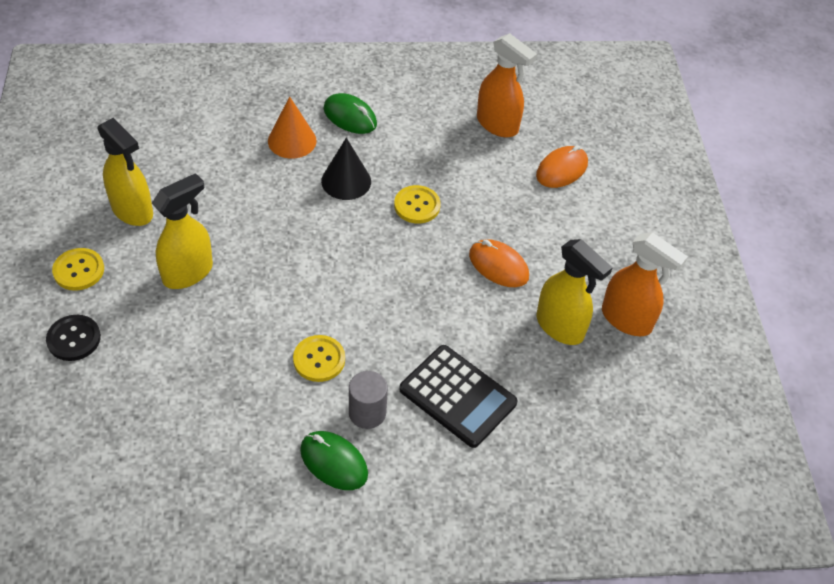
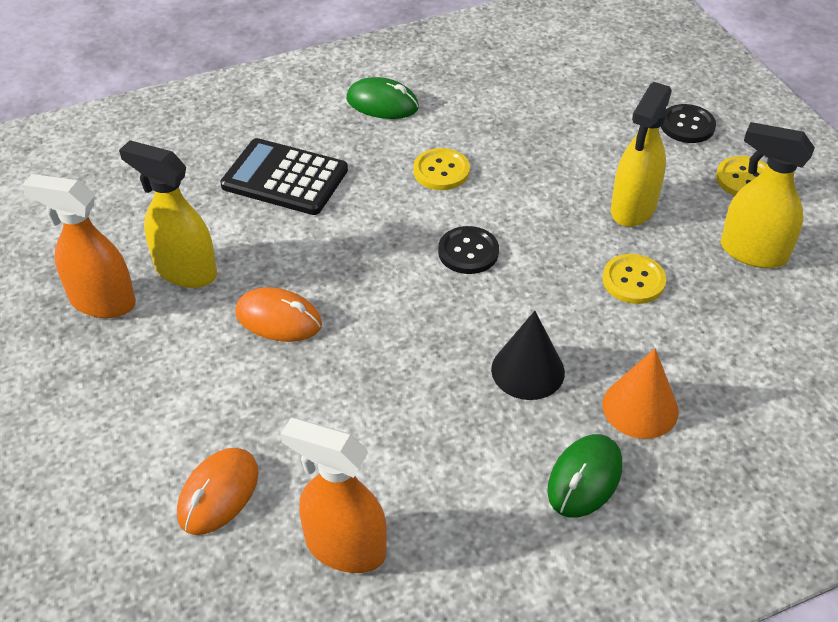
camera: 165 degrees right, 5 degrees down
green mouse [323,93,377,134] -> green mouse turned 75 degrees counterclockwise [547,434,622,518]
grey cylinder [349,371,388,429] -> none
yellow button [394,185,441,224] -> yellow button moved to [603,254,666,304]
none -> black button [438,226,499,274]

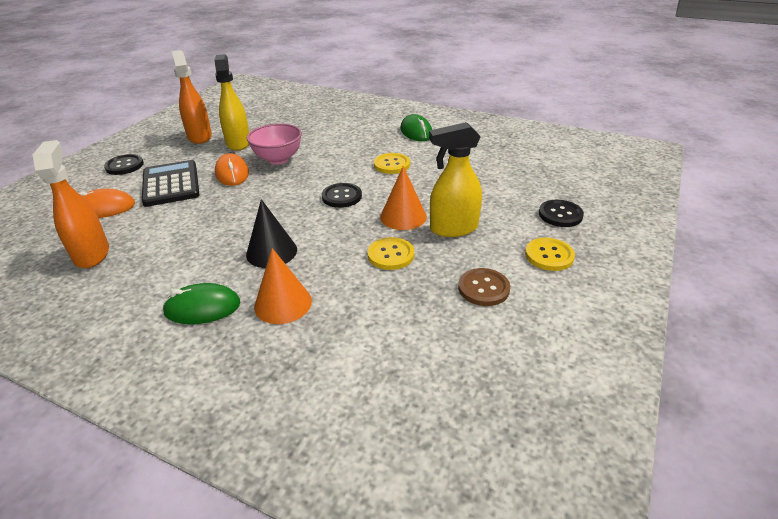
camera: 50 degrees right, 10 degrees down
black calculator [220,138,348,215] -> black calculator moved to [142,160,200,207]
yellow spray bottle [721,122,815,268] -> brown button [458,268,510,306]
none -> black button [104,154,144,175]
none -> pink bowl [247,123,302,165]
none -> orange cone [380,166,427,230]

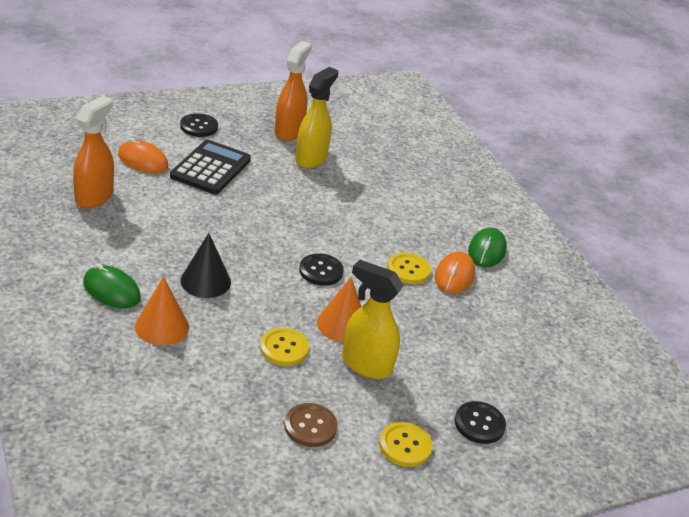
camera: 35 degrees right, 0 degrees up
orange mouse [215,153,249,186] -> orange mouse moved to [435,252,475,294]
pink bowl [247,123,302,165] -> none

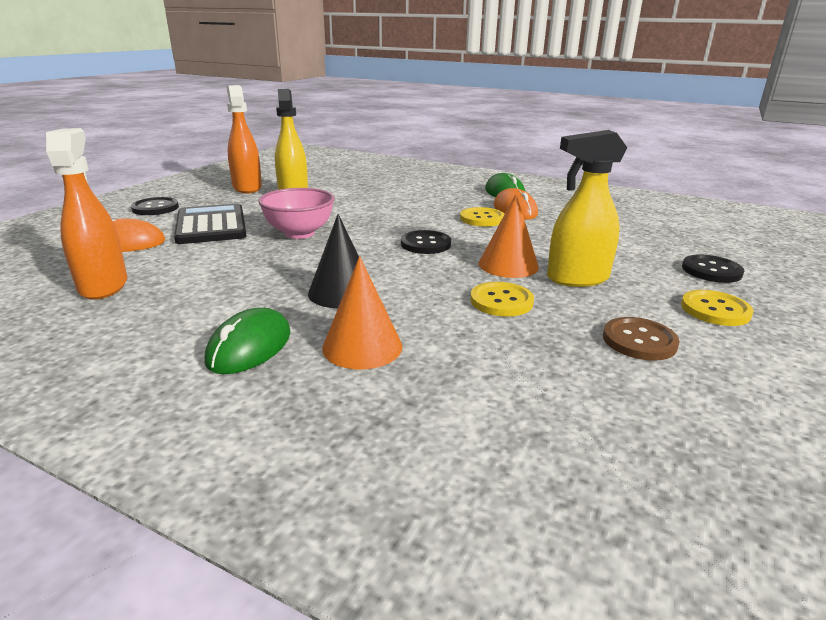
camera: 35 degrees left, 10 degrees down
green mouse [83,263,141,308] -> green mouse turned 60 degrees counterclockwise [204,308,291,374]
none -> pink bowl [258,188,334,239]

